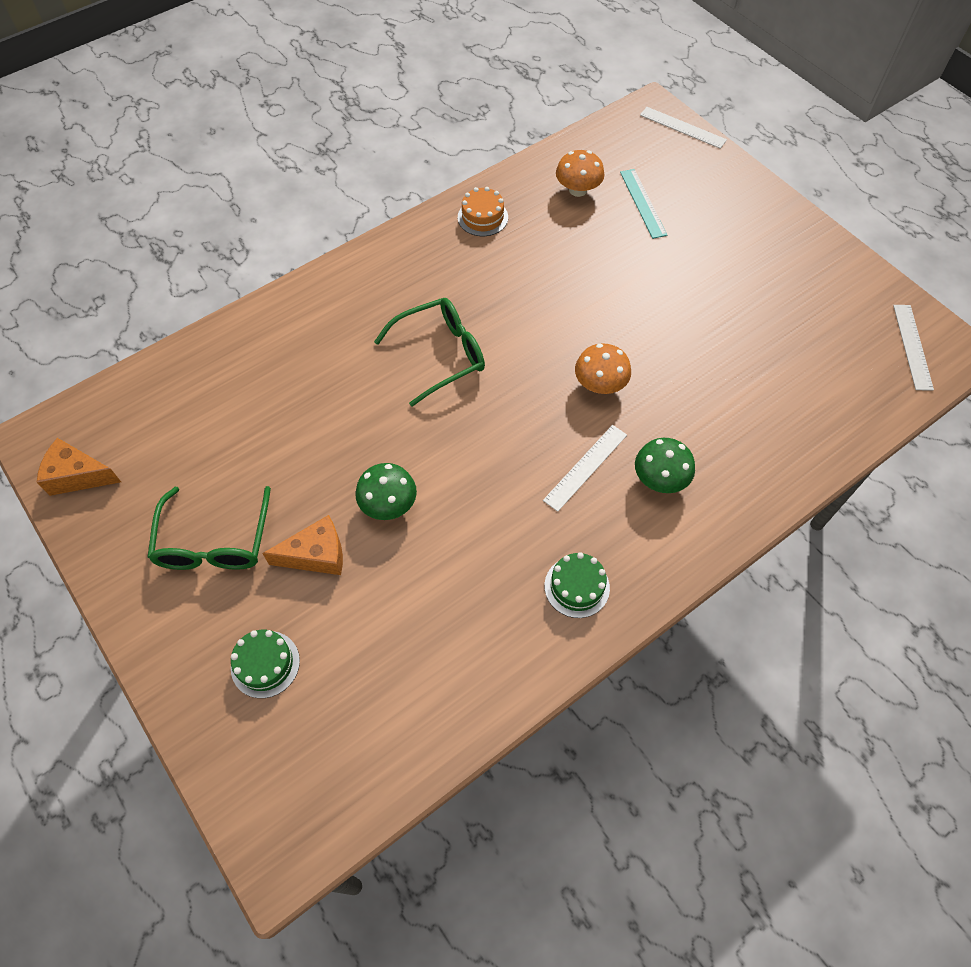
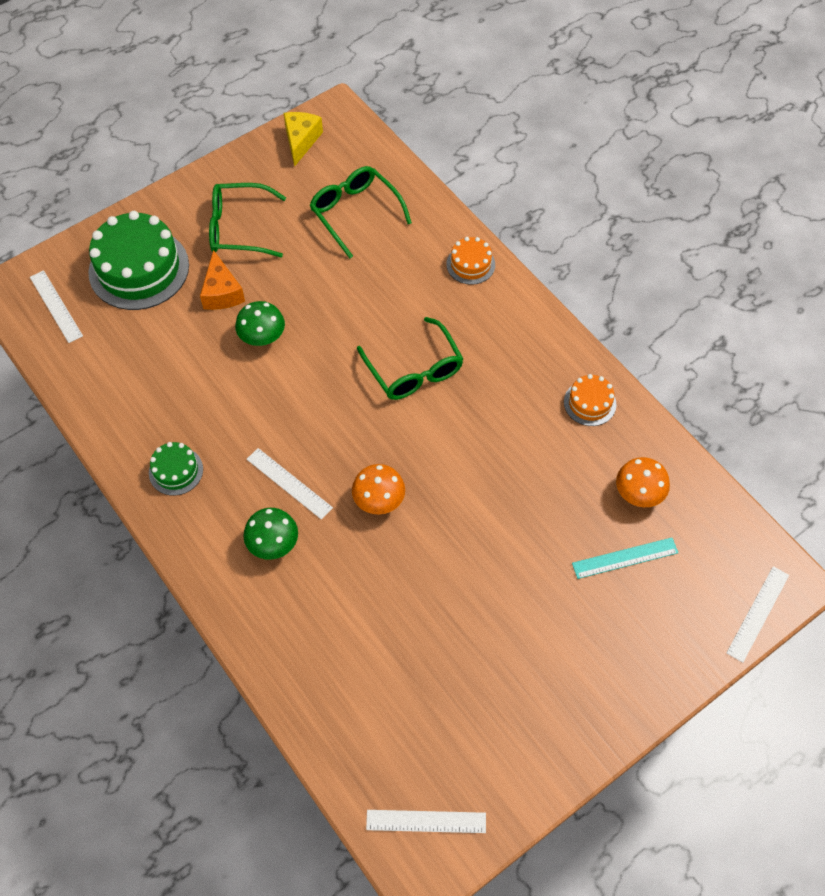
camera: 90 degrees right, 0 degrees up
orange cheese [37,438,121,496] -> yellow cheese [284,112,323,167]
green cake [231,630,300,698] -> green cake [88,211,189,310], size x2.03
none -> white ruler [30,270,83,343]
none -> green glasses [309,166,412,258]
none -> orange cake [446,237,495,285]

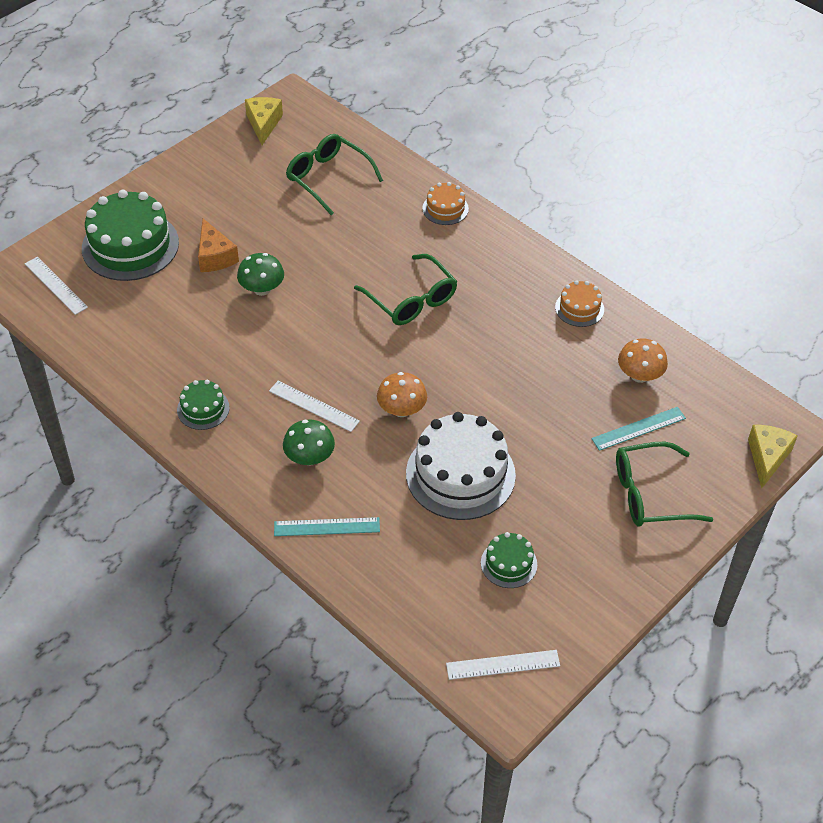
camera: 10 degrees left, 10 degrees down
green glasses [209,183,286,257] -> green glasses moved to [616,442,713,527]
white ruler [727,566,789,663] -> yellow cheese [748,425,797,488]
none -> turquoise ruler [274,517,380,536]
none -> white cake [406,412,516,520]
none -> green cake [481,532,537,588]

